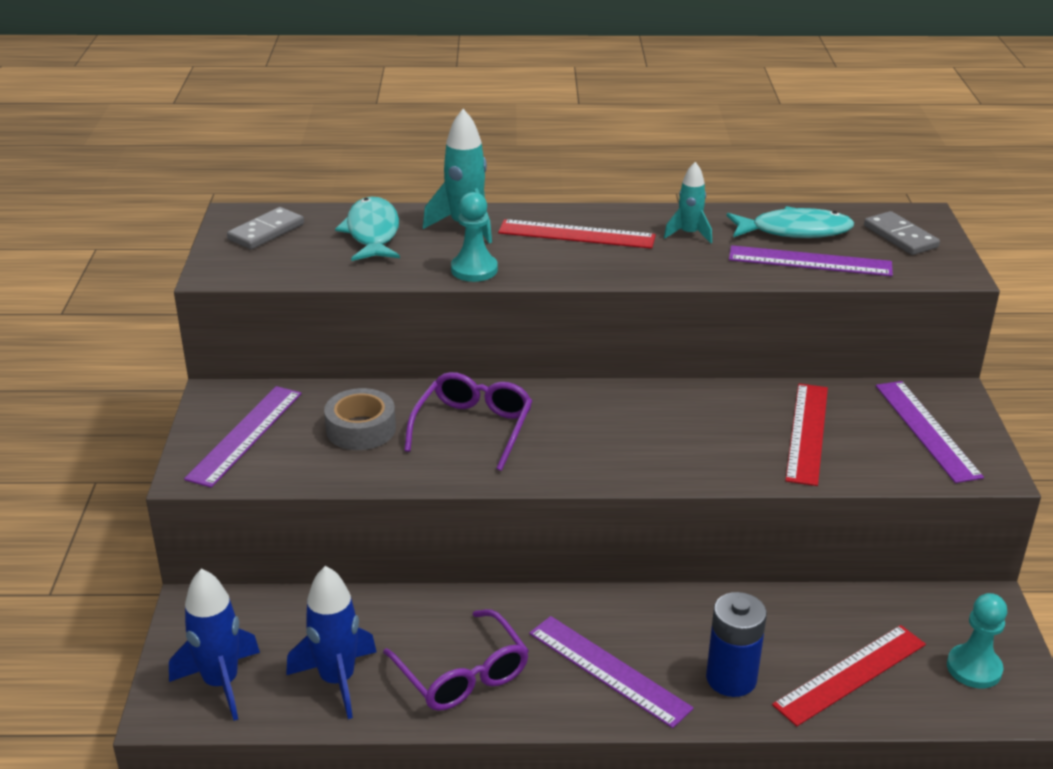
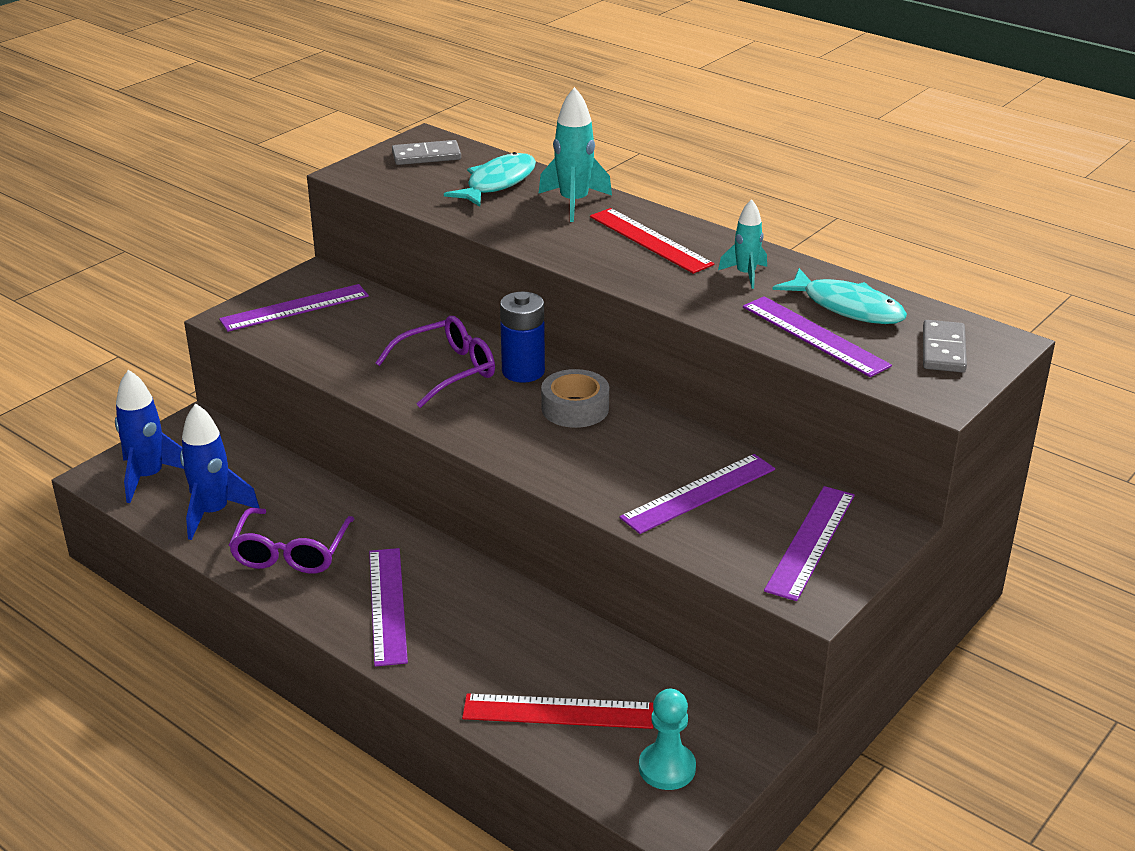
camera: 40 degrees right, 0 degrees up
grey tape [324,388,396,450] -> grey tape moved to [541,369,609,428]
turquoise pawn [451,192,498,282] -> none
blue battery [706,592,767,697] -> blue battery moved to [500,292,545,383]
red ruler [785,383,828,486] -> purple ruler [619,454,775,534]

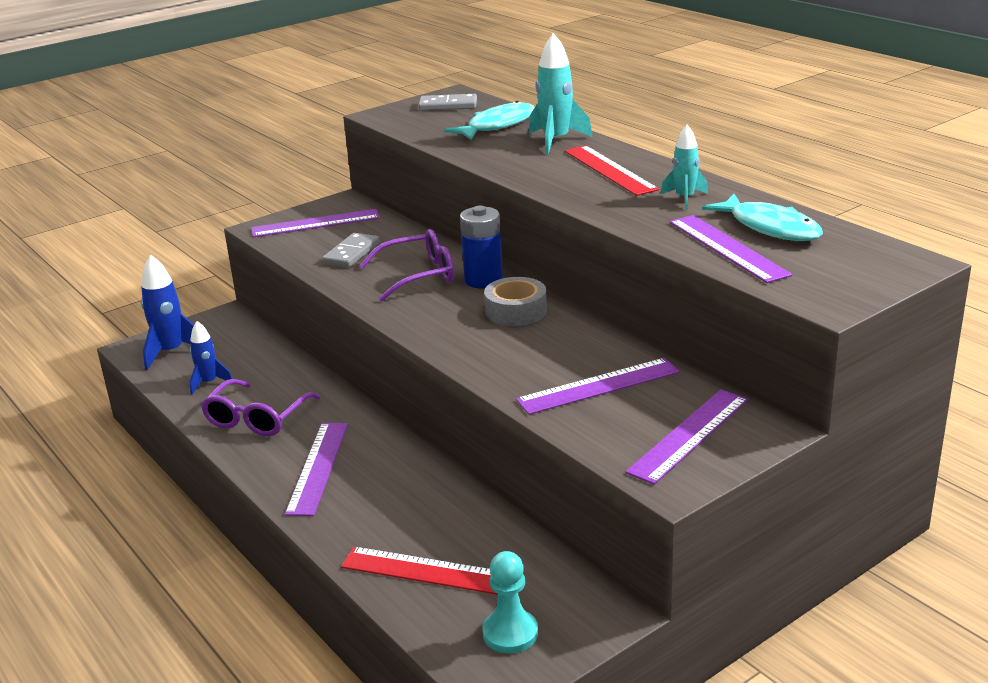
camera: 15 degrees right, 5 degrees down
blue rocket [180,403,260,540] -> blue rocket [190,321,232,395], size x0.63
grey domino [923,320,967,373] -> grey domino moved to [322,233,380,268]

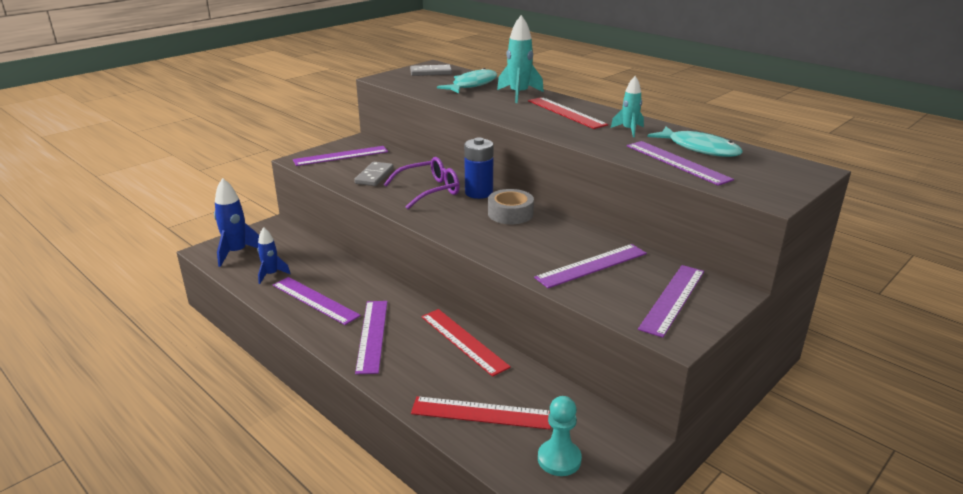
camera: 10 degrees left, 0 degrees up
purple glasses [201,379,320,436] -> purple ruler [273,277,361,325]
none -> red ruler [421,309,511,377]

